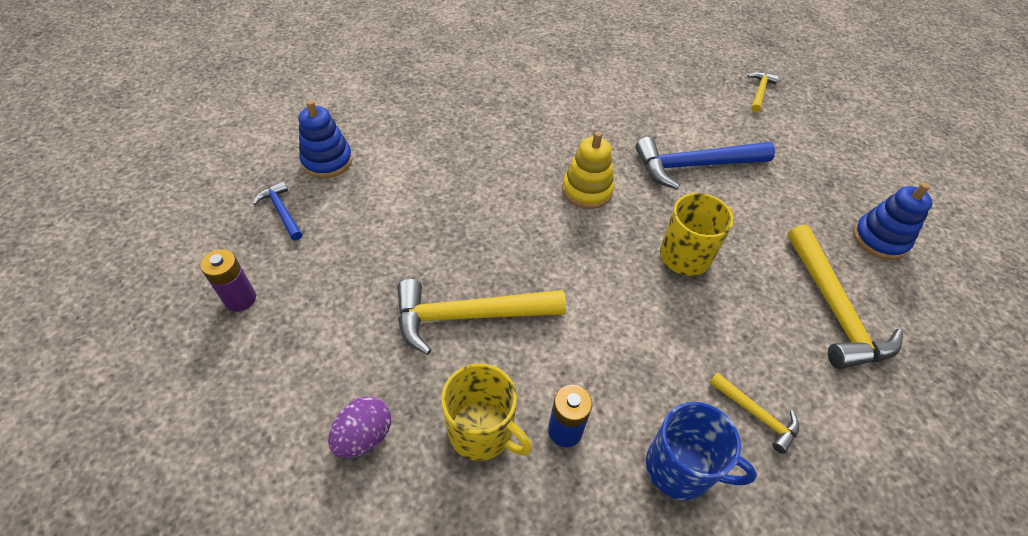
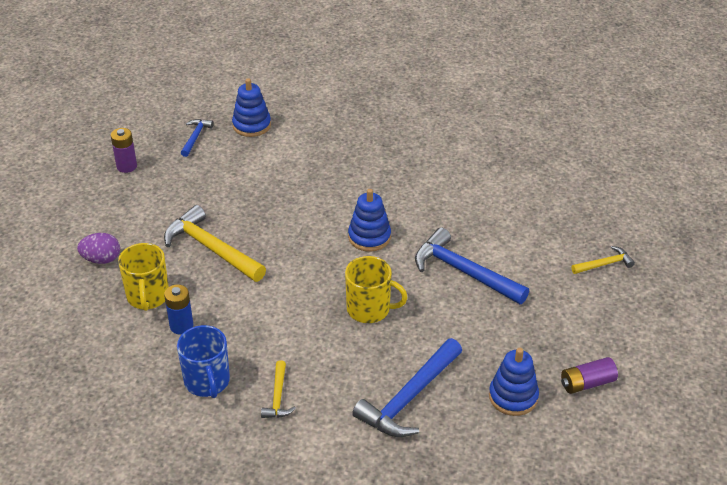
camera: 50 degrees right, 10 degrees down
yellow stacking toy [562,131,614,209] -> blue stacking toy [348,189,391,252]
yellow hammer [787,225,903,369] -> blue hammer [352,338,462,437]
none -> purple battery [561,357,618,394]

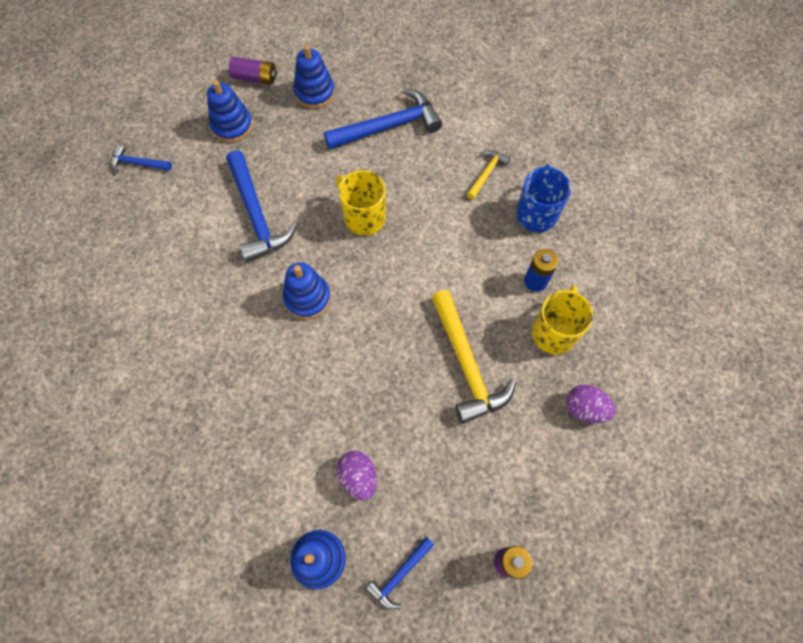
camera: 150 degrees left, 25 degrees up
yellow hammer [572,246,635,274] -> blue hammer [111,145,172,173]
none -> blue stacking toy [207,80,253,142]
none -> purple egg [337,451,377,500]

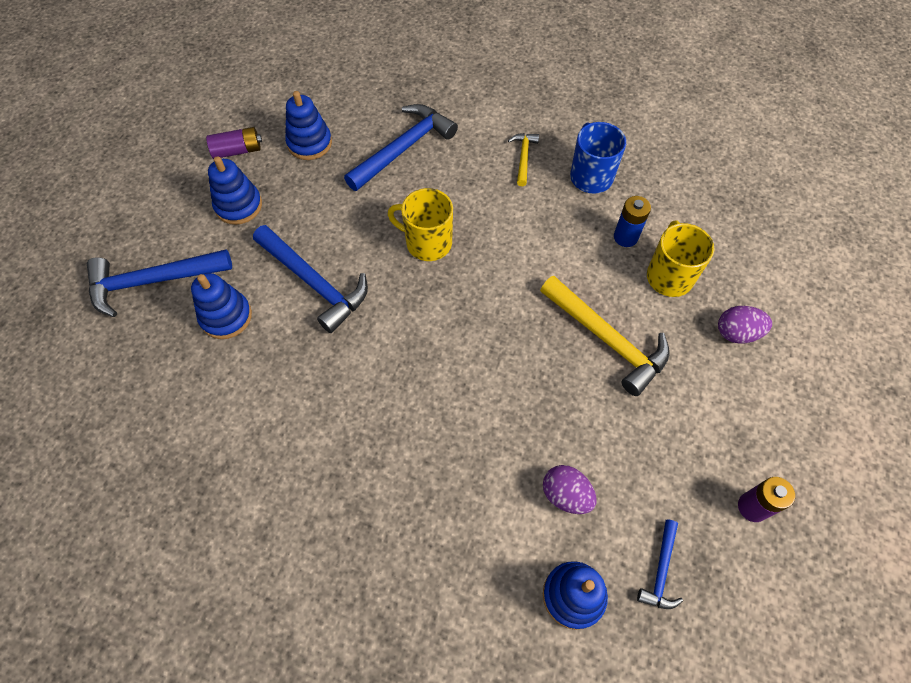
camera: 25 degrees left, 5 degrees down
blue hammer [111,145,172,173] -> blue hammer [87,249,232,317], size x1.95
blue stacking toy [283,262,331,319] -> blue stacking toy moved to [191,273,252,339]

